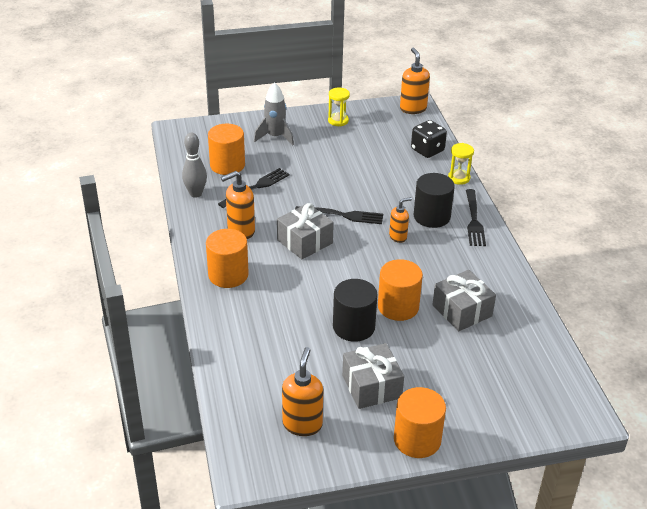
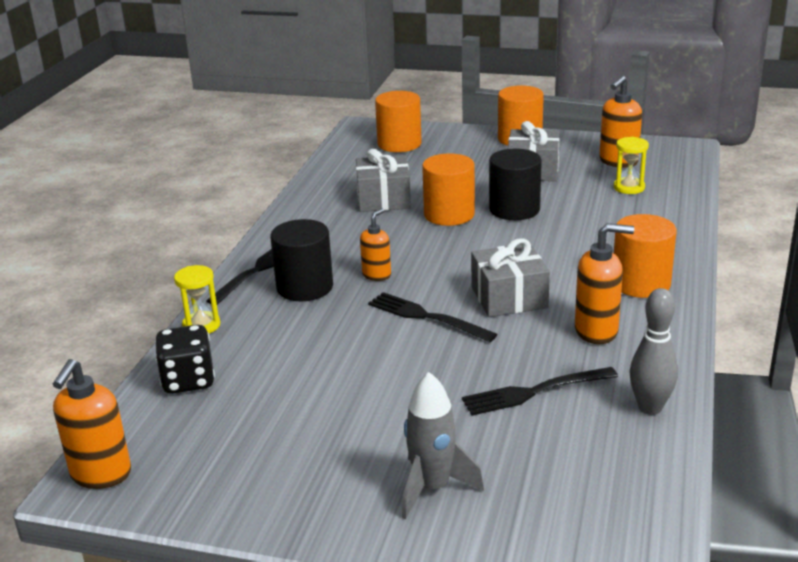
camera: 150 degrees left, 10 degrees down
orange cylinder [208,124,245,175] -> orange cylinder moved to [375,91,422,152]
yellow hourglass [328,88,350,126] -> yellow hourglass moved to [614,136,649,194]
orange soap dispenser [389,197,412,243] -> orange soap dispenser turned 120 degrees clockwise [360,209,391,281]

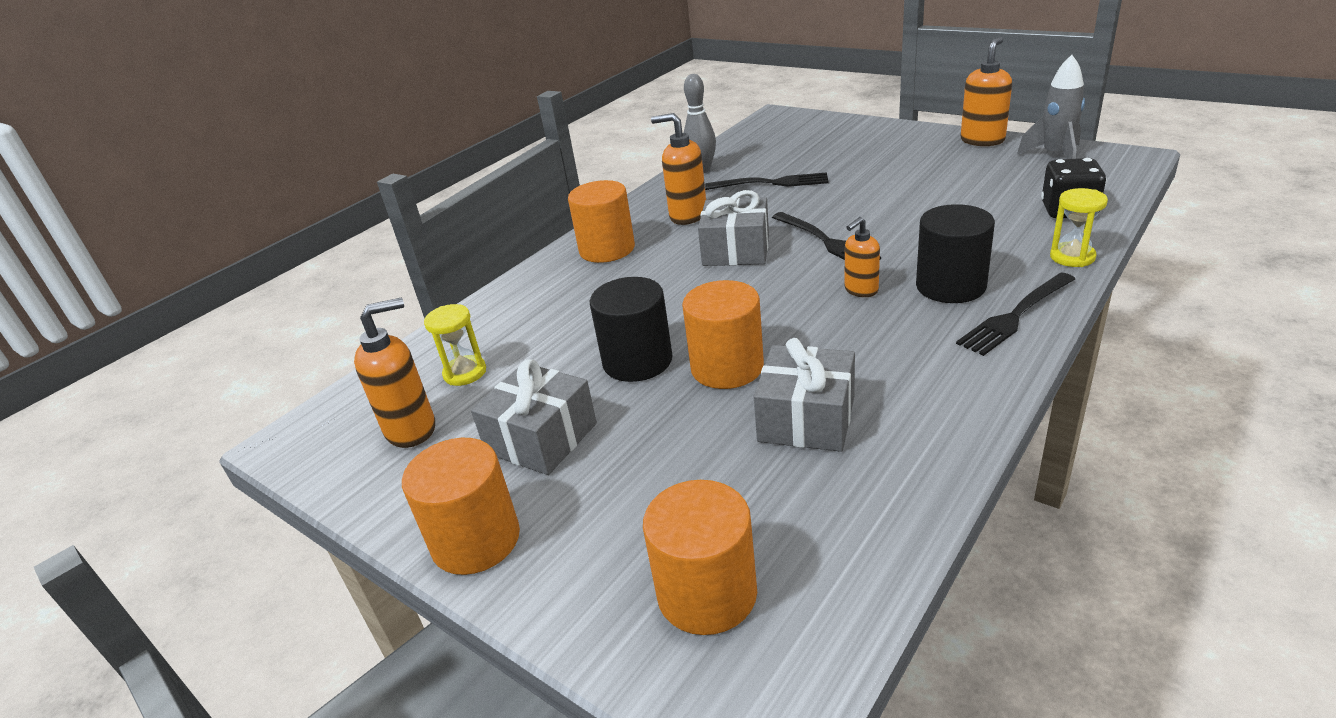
camera: 155 degrees left, 5 degrees up
orange soap dispenser [53,359,131,489] -> orange soap dispenser moved to [961,37,1012,146]
grey rocket [402,372,484,519] -> grey rocket moved to [1017,55,1085,159]

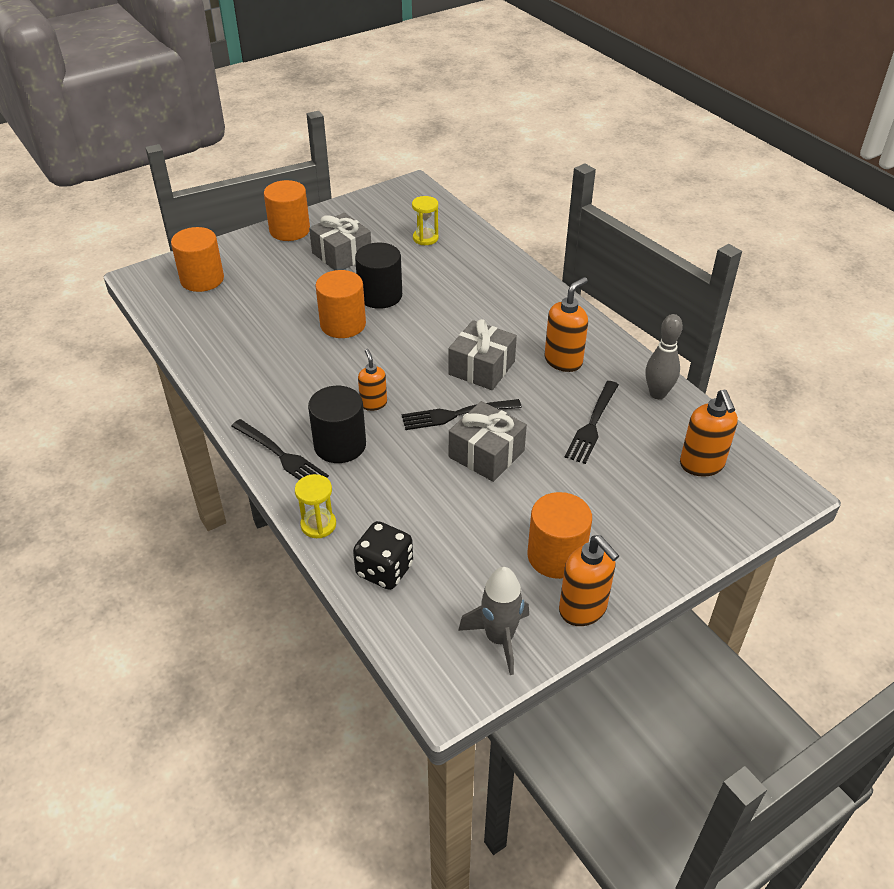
camera: 105 degrees right, 10 degrees up
orange soap dispenser [354,298,435,448] -> orange soap dispenser moved to [680,390,738,477]
orange cylinder [568,180,635,263] -> orange cylinder moved to [527,492,592,579]
grey gift [754,338,855,452] -> grey gift moved to [449,401,527,482]
black fork [956,273,1075,356] -> black fork turned 150 degrees clockwise [231,419,329,480]

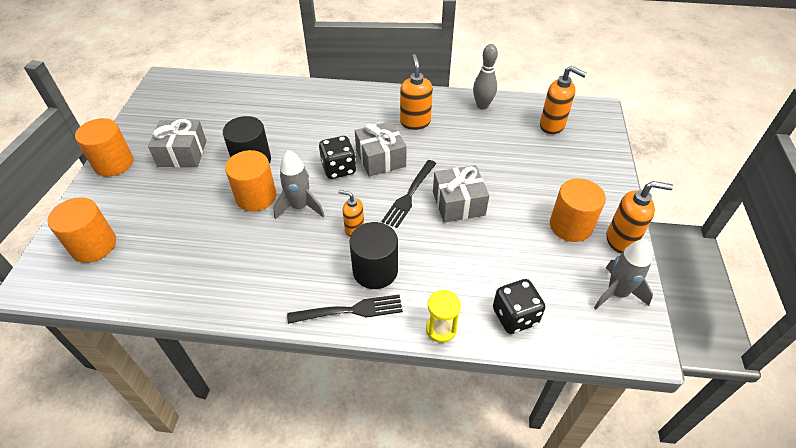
camera: 50 degrees left, 5 degrees up
yellow hourglass [412,196,439,245] -> none
black fork [564,381,619,464] -> none
none -> grey rocket [273,150,324,219]
none -> black dice [319,136,356,179]

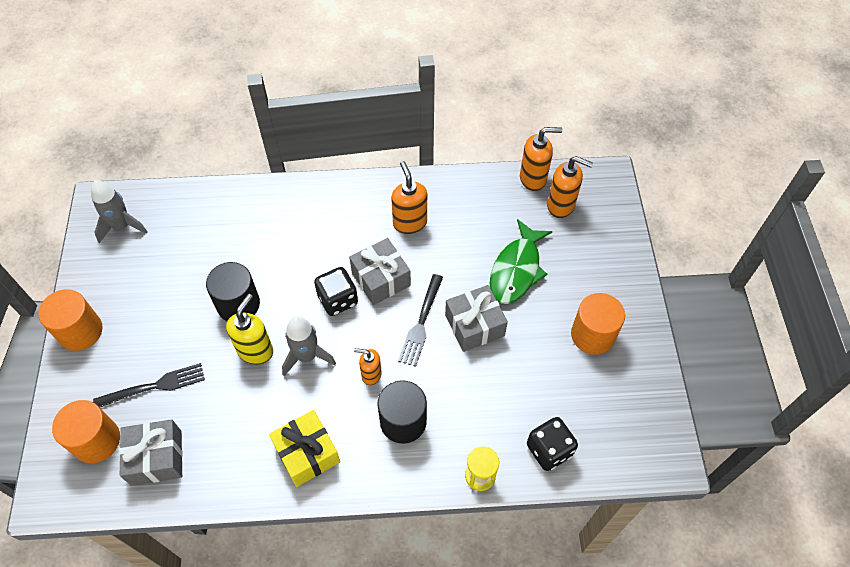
camera: 10 degrees left, 10 degrees up
grey gift [148,119,207,167] -> grey gift moved to [119,419,183,486]
orange cylinder [225,150,276,211] -> yellow soap dispenser [226,294,273,365]
black fork [287,295,403,324] -> black fork moved to [93,363,205,407]
grey bowling pin [473,44,498,110] -> none
grey rocket [594,239,653,309] -> grey rocket moved to [91,180,148,243]
orange soap dispenser [606,181,673,254] -> orange soap dispenser moved to [520,127,562,191]
none -> yellow gift [269,410,340,487]
none -> green fish [490,219,552,304]

